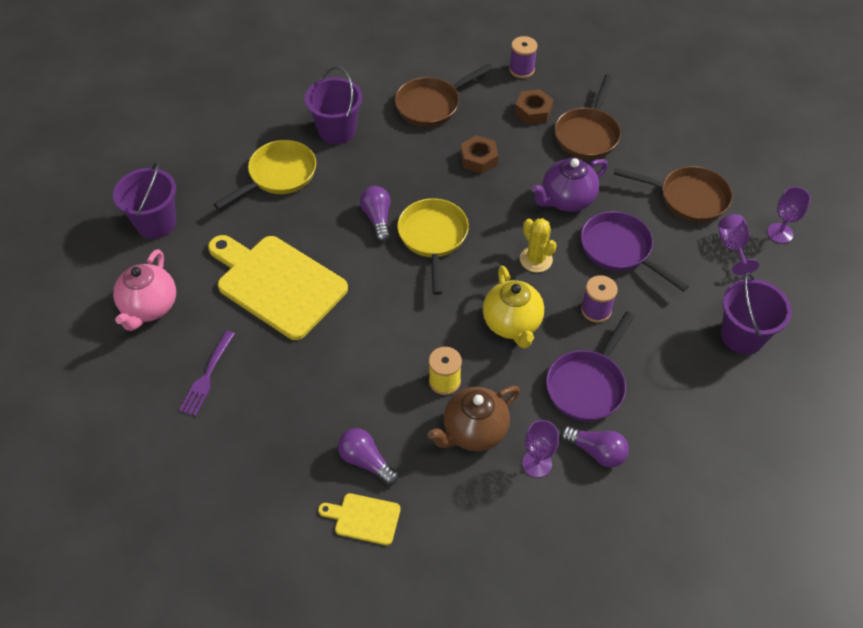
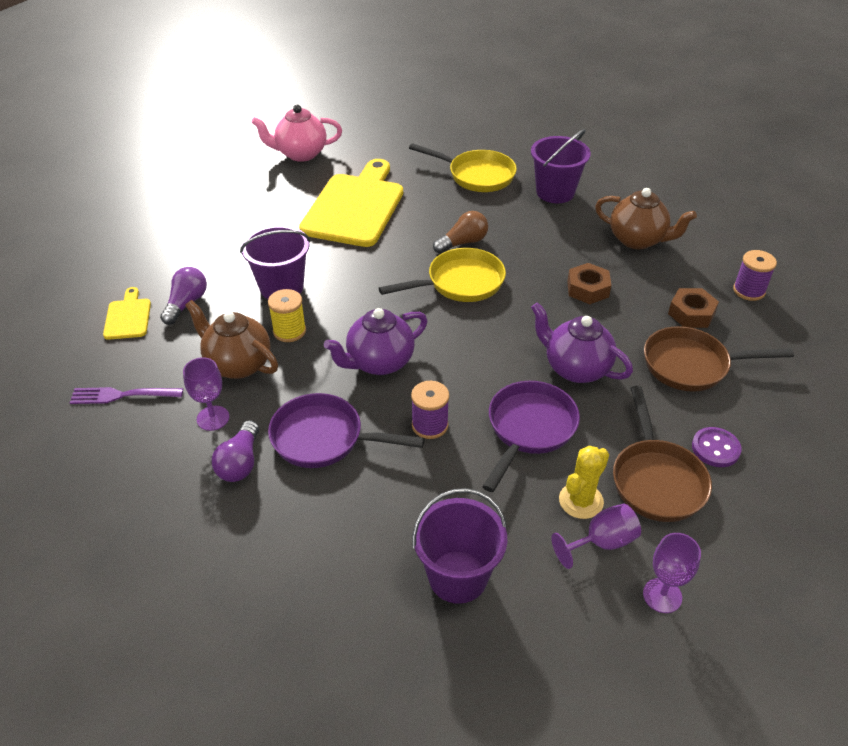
camera: 70 degrees right, 10 degrees down
purple bucket [113,161,176,239] -> purple bucket moved to [240,225,310,299]
purple fork [179,331,235,416] -> purple fork moved to [69,387,183,404]
purple light bulb [360,186,390,242] -> brown light bulb [433,211,488,254]
brown pan [395,63,493,127] -> brown teapot [595,188,697,249]
yellow teapot [483,266,544,348] -> purple teapot [324,308,427,375]
yellow cactus [520,218,557,272] -> yellow cactus moved to [559,445,609,519]
none -> purple button [692,427,742,467]

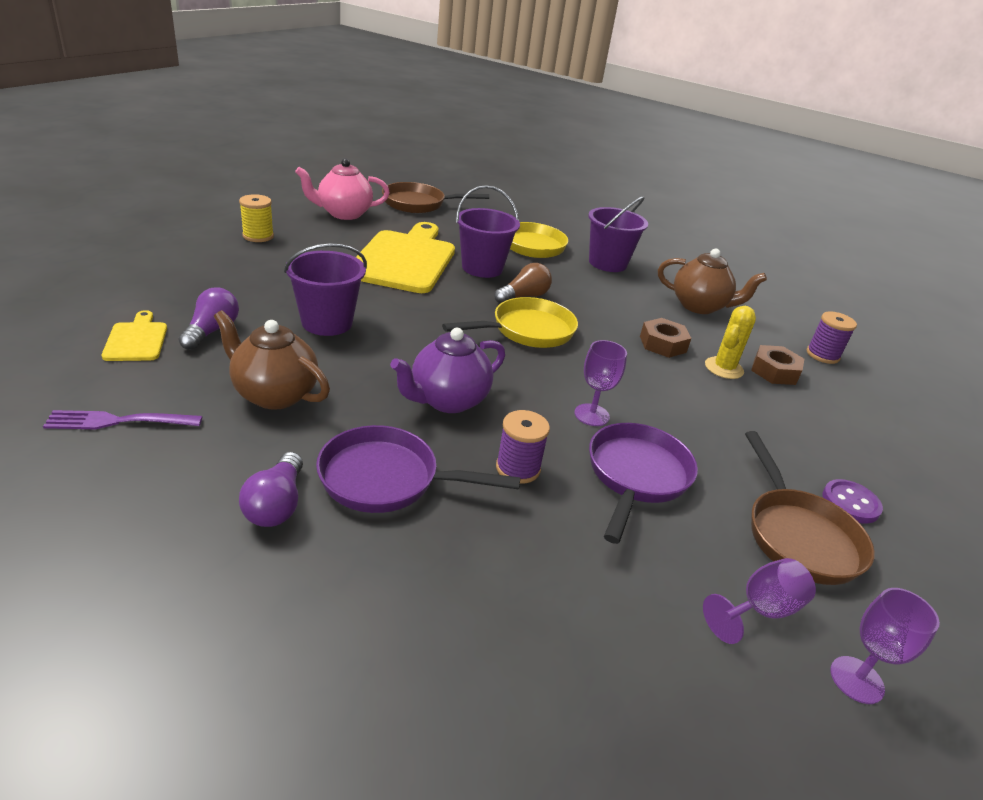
camera: 10 degrees left, 10 degrees down
purple goblet [183,357,229,431] -> purple goblet moved to [574,340,627,426]
yellow spool [268,289,306,342] -> yellow spool moved to [239,194,274,242]
purple bucket [412,488,507,604] -> purple bucket moved to [456,185,520,278]
purple teapot [531,302,633,383] -> none
yellow cactus [559,445,609,519] -> yellow cactus moved to [705,306,756,379]
brown pan [644,326,794,392] -> brown pan moved to [382,182,489,213]

